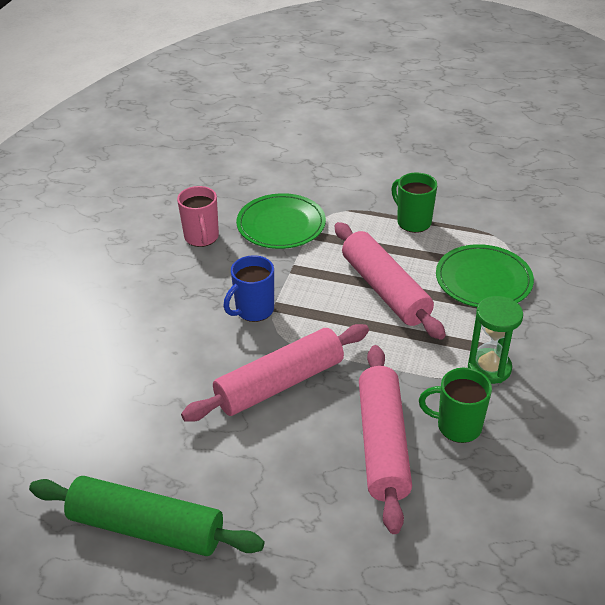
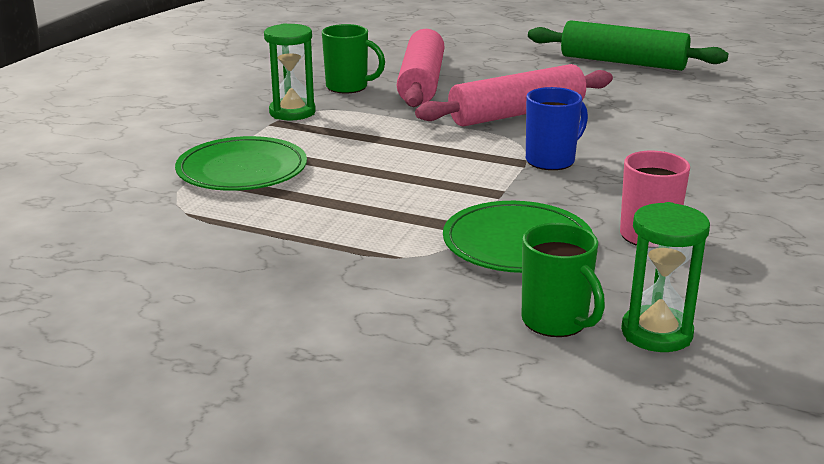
camera: 175 degrees left, 15 degrees down
pink rolling pin [335,222,446,340] -> none
green mug [391,173,437,233] -> green mug moved to [522,223,605,337]
none -> green hourglass [621,202,710,352]

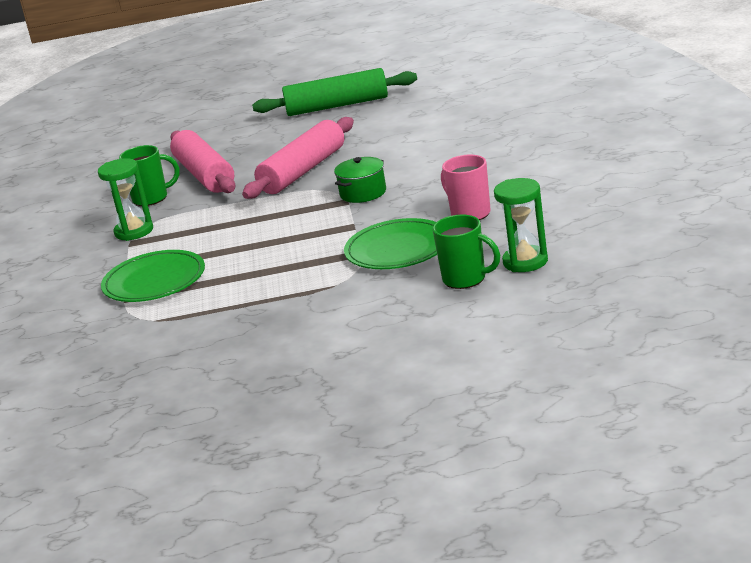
camera: 25 degrees left, 0 degrees up
blue mug [526,87,588,170] -> green pot [334,157,386,203]

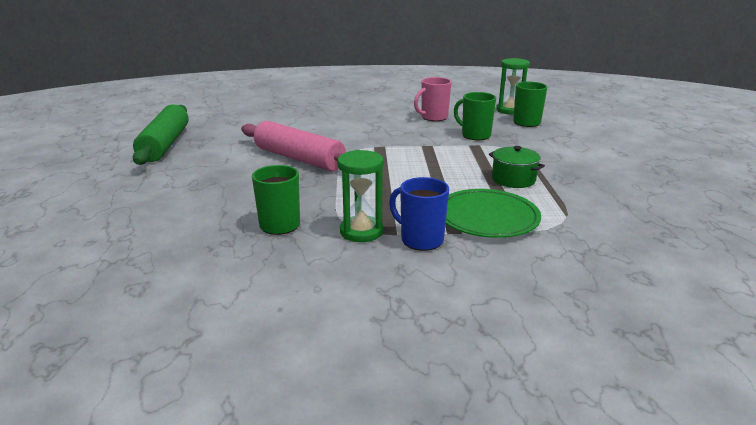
camera: 90 degrees left, 0 degrees up
pink rolling pin [170,130,236,193] -> none
green pot [334,157,386,203] -> green pot moved to [489,146,545,188]
green plate [344,218,437,269] -> green mug [454,92,496,140]
none -> blue mug [389,177,449,251]

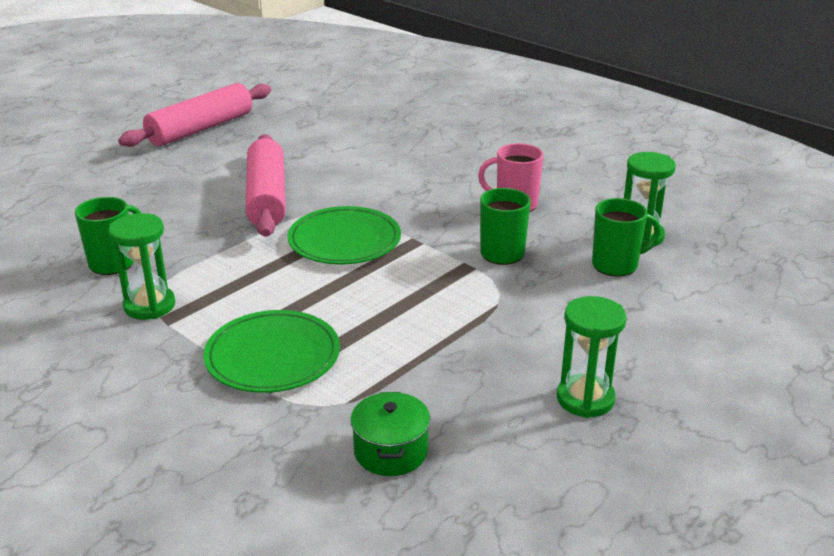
camera: 45 degrees right, 5 degrees up
green rolling pin [133,104,189,165] -> pink rolling pin [118,83,271,147]
blue mug [389,177,449,251] -> none
green pot [489,146,545,188] -> green pot moved to [350,392,430,476]
none -> green plate [288,206,401,264]
none -> green hourglass [557,296,627,418]

